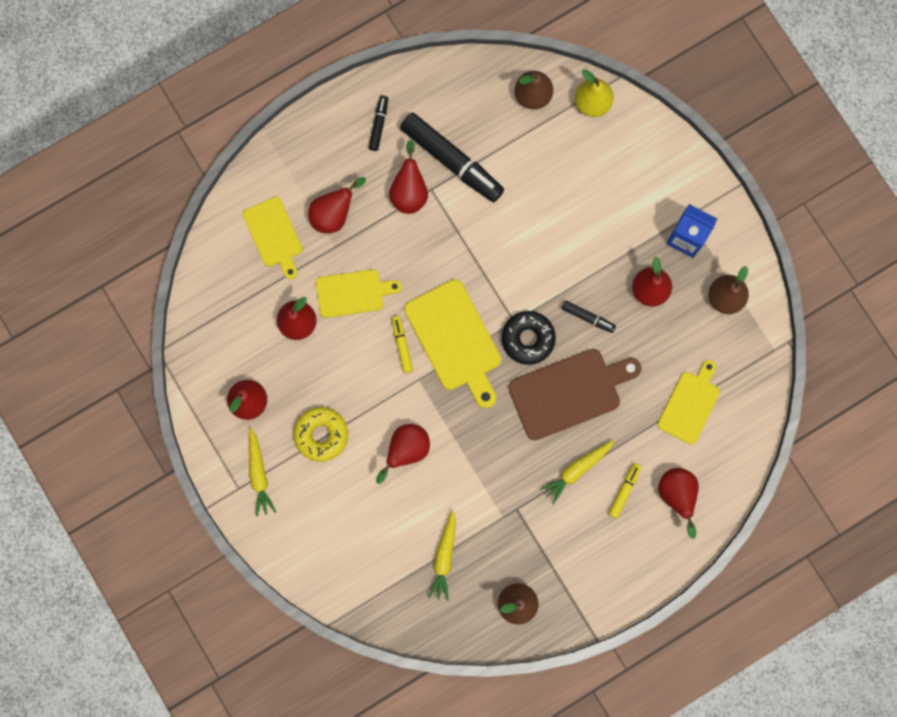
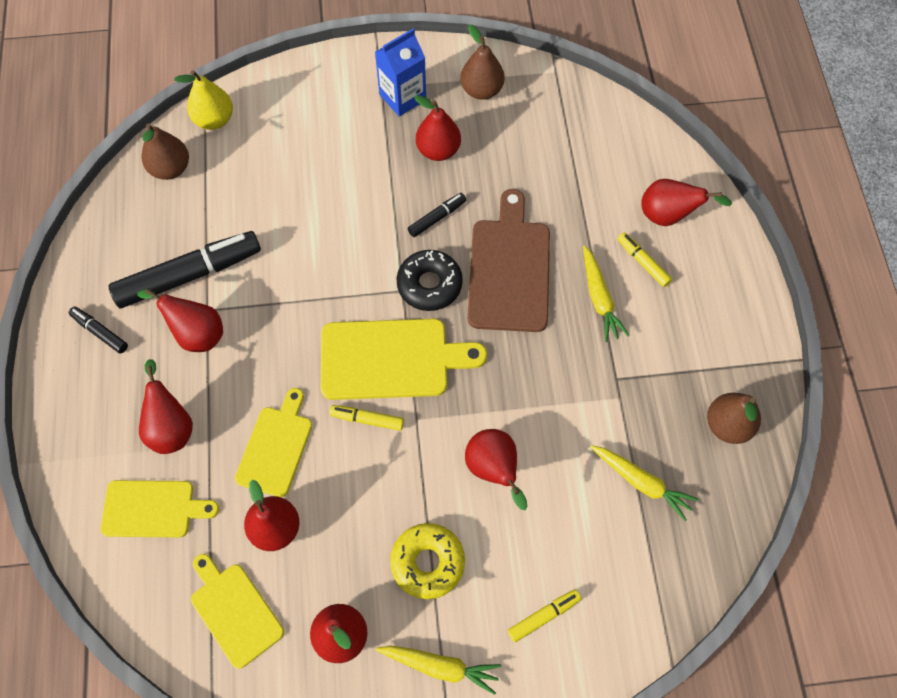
camera: 65 degrees left, 15 degrees down
yellow cutting board [657,360,720,444] -> yellow cutting board moved to [191,554,284,669]
none -> yellow marker [508,589,581,642]

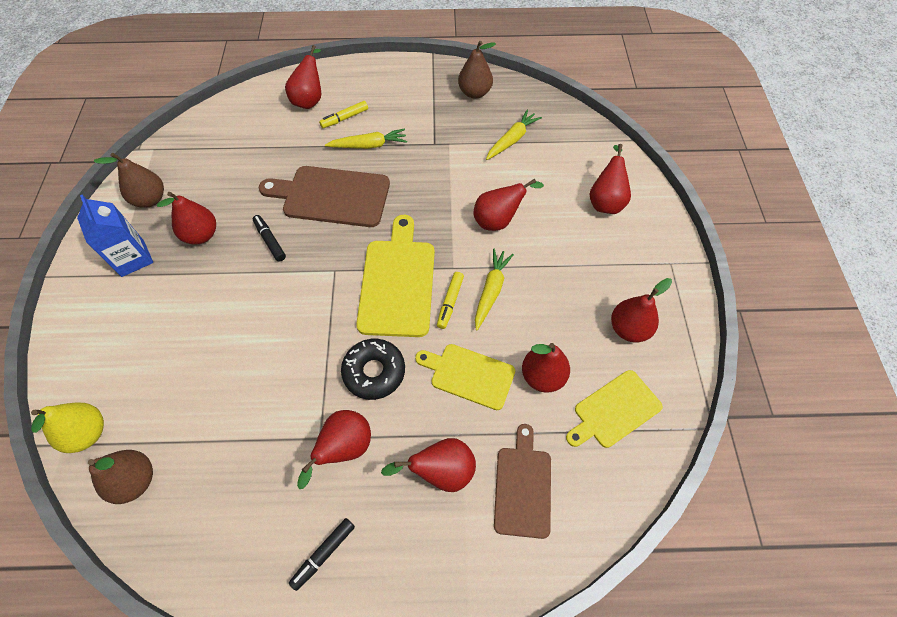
camera: 85 degrees left, 5 degrees down
yellow cutting board [101,480,219,538] -> brown cutting board [494,424,551,539]
black marker [108,231,261,308] -> none
yellow carrot [376,646,501,695] -> yellow carrot moved to [475,249,514,331]
yellow donut [390,523,465,599] -> none
black donut [396,250,463,311] -> black donut moved to [341,339,405,400]
yellow marker [508,589,581,642] -> red pear [590,144,631,214]

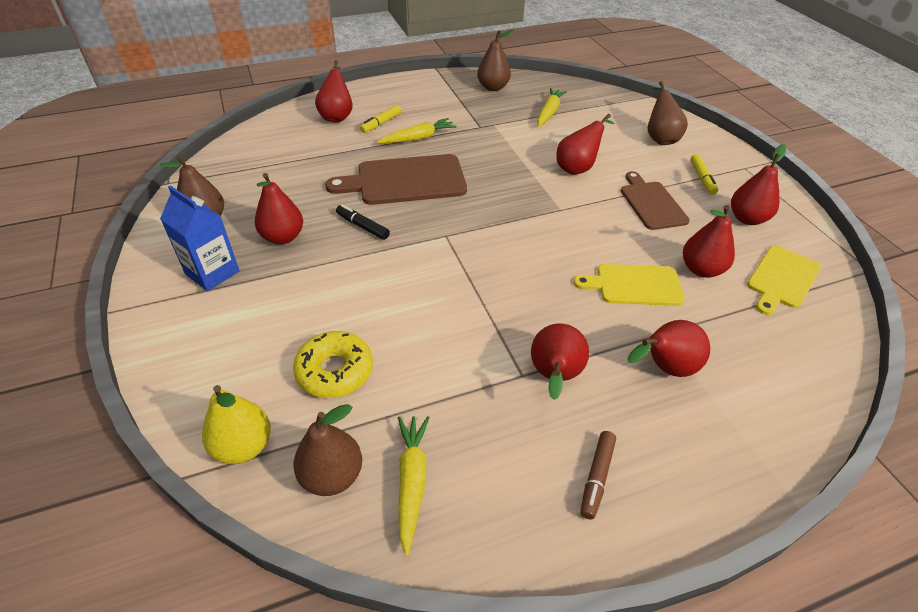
camera: 20 degrees left, 15 degrees down
black marker [289,518,355,591] -> brown marker [580,431,616,520]
black donut [341,339,405,400] -> none
yellow cutting board [356,215,435,337] -> none
yellow marker [437,272,464,329] -> yellow marker moved to [690,154,719,195]
yellow carrot [475,249,514,331] -> yellow carrot moved to [398,416,430,556]
brown cutting board [494,424,551,539] -> brown cutting board moved to [621,171,690,230]
red pear [590,144,631,214] -> brown pear [648,81,688,145]
none -> yellow donut [293,331,373,398]

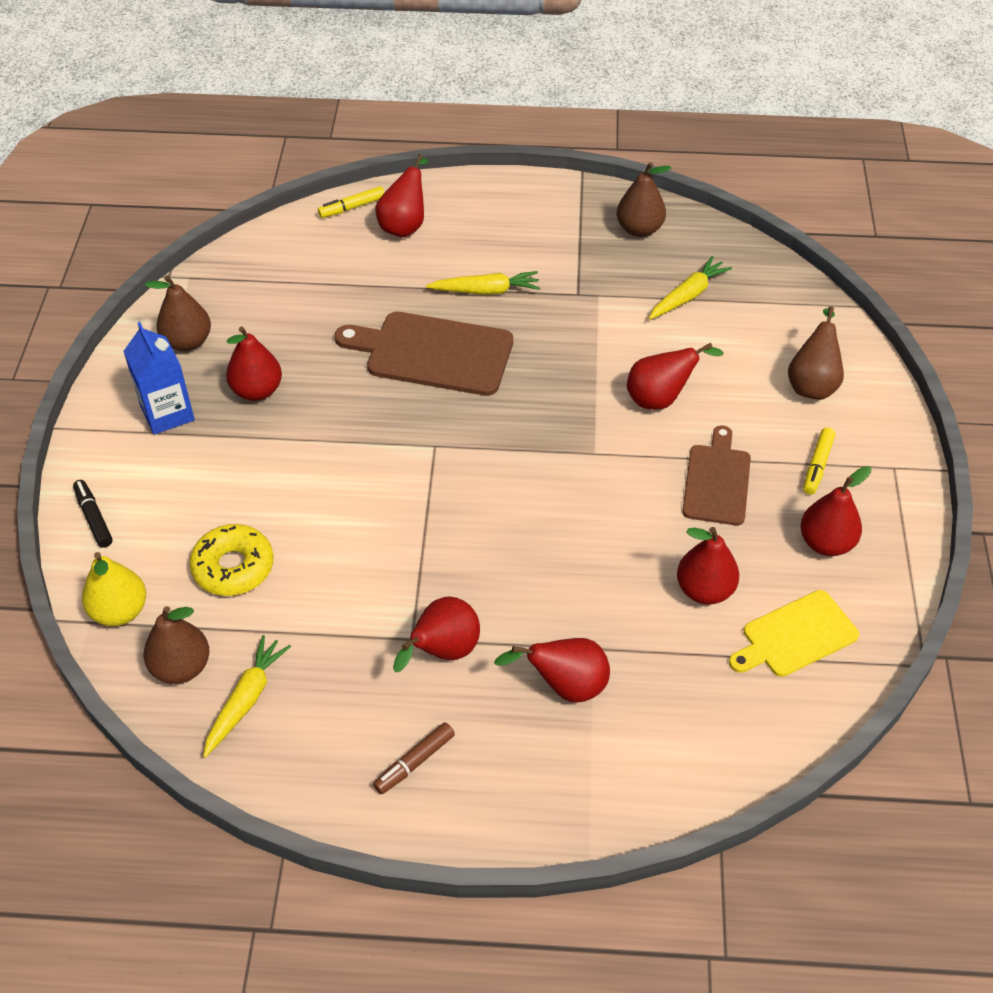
camera: 25 degrees right, 5 degrees up
black marker [336,204,390,240] -> black marker moved to [73,480,113,548]
yellow marker [360,105,401,133] -> yellow marker moved to [318,186,385,218]
yellow cutting board [574,264,685,306] -> none

